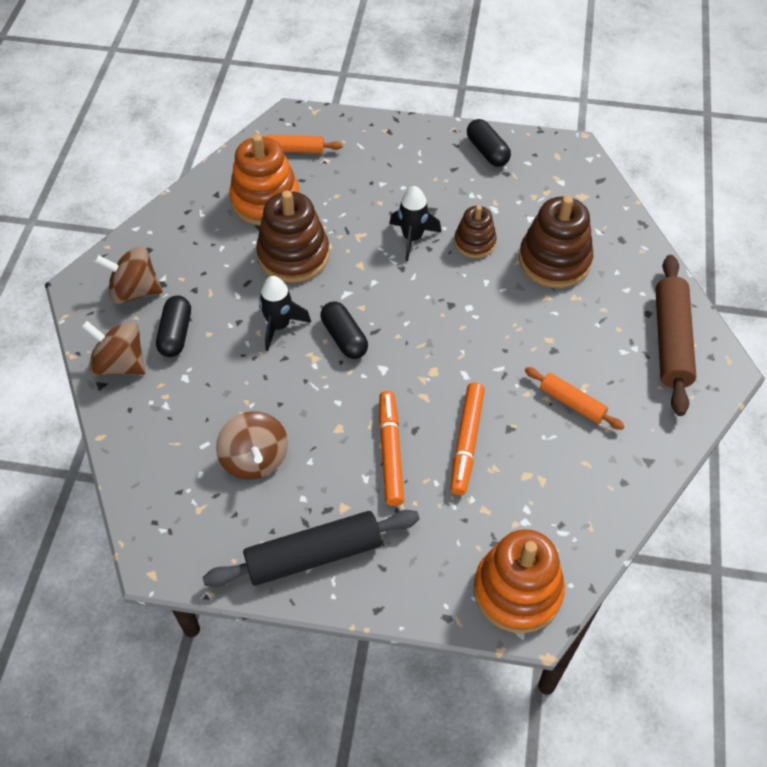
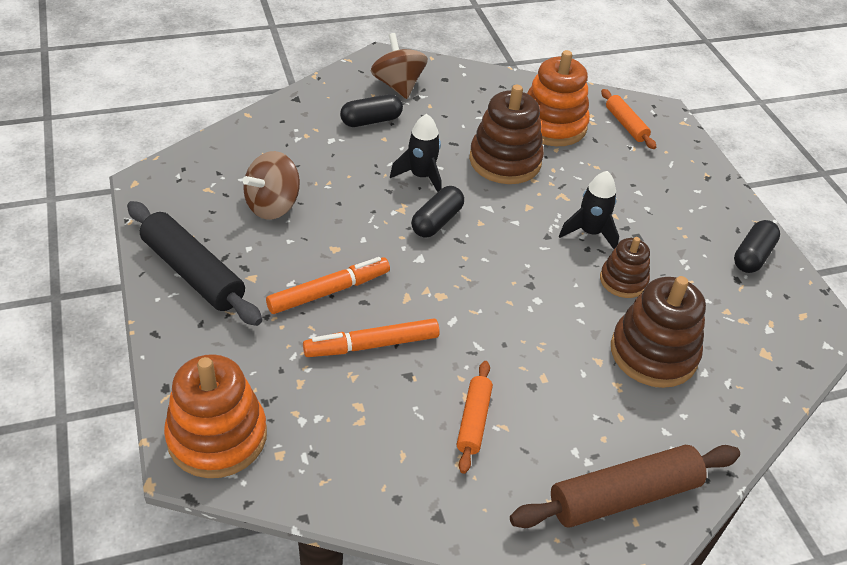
camera: 60 degrees right, 10 degrees down
brown spinning top [82,321,146,376] -> none

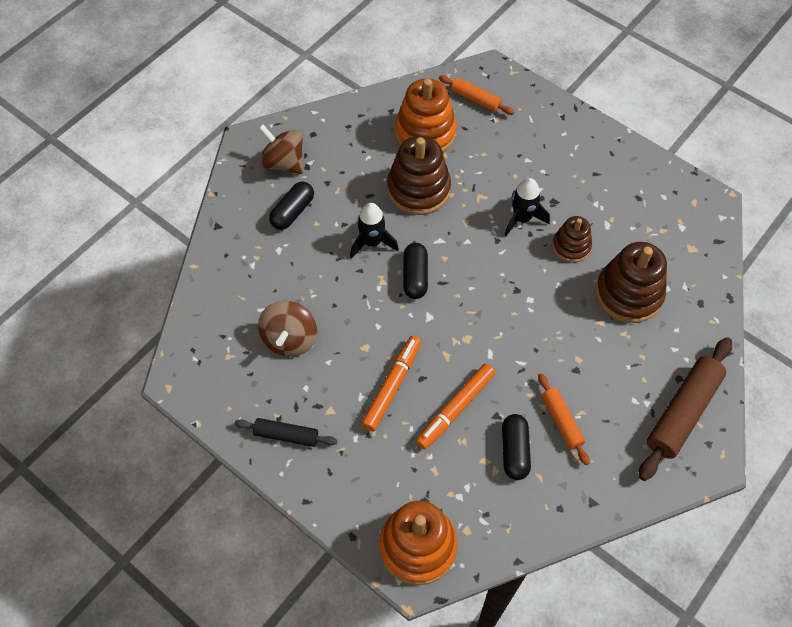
camera: 30 degrees left, 15 degrees up
black rolling pin [127,201,262,326] -> black rolling pin [235,418,337,447], size x0.56
black capsule [734,220,780,273] -> black capsule moved to [502,414,531,480]

